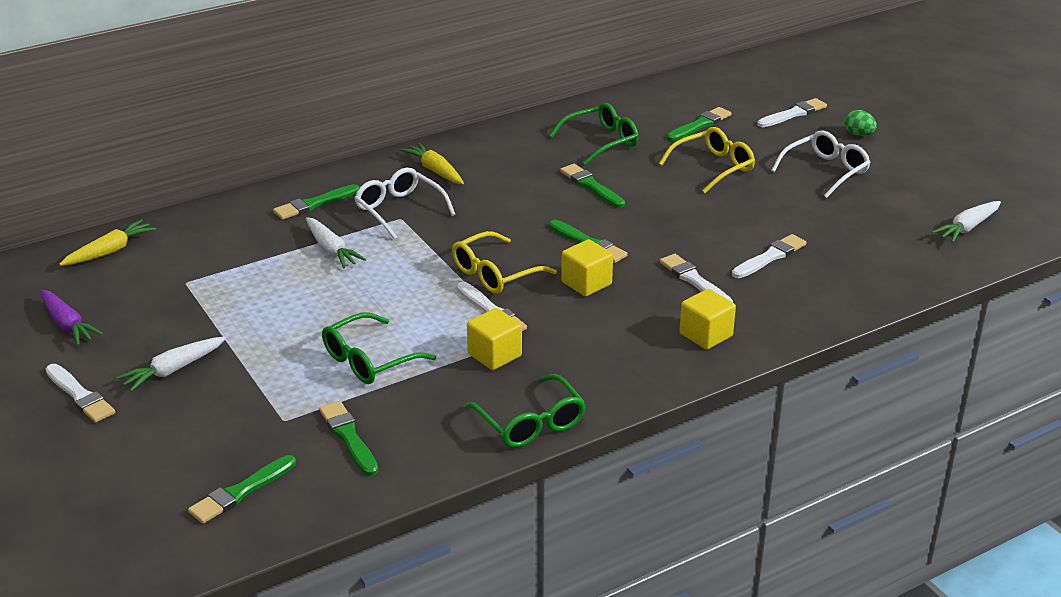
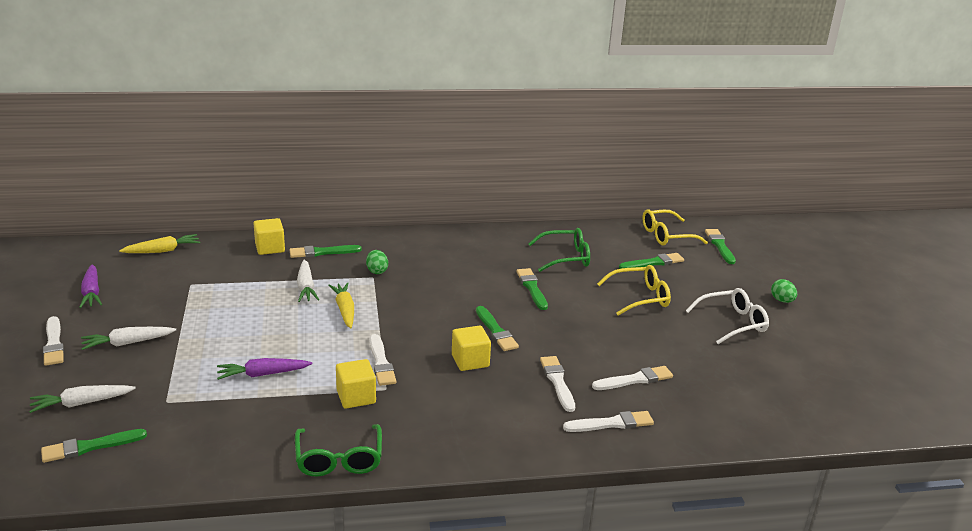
camera: 20 degrees right, 5 degrees down
green brush [319,401,378,476] -> green brush moved to [705,229,736,264]
green glasses [322,313,436,384] -> purple carrot [217,358,313,380]
white glasses [355,168,456,240] -> green egg [366,250,388,274]
yellow carrot [400,142,464,184] -> yellow carrot moved to [328,282,354,328]
yellow glasses [452,231,557,294] -> yellow glasses moved to [642,209,708,245]
yellow cube [679,289,736,350] -> yellow cube moved to [254,218,285,255]
white brush [757,98,827,127] -> white brush moved to [563,411,654,432]
white carrot [932,201,1001,243] -> white carrot moved to [29,385,136,413]

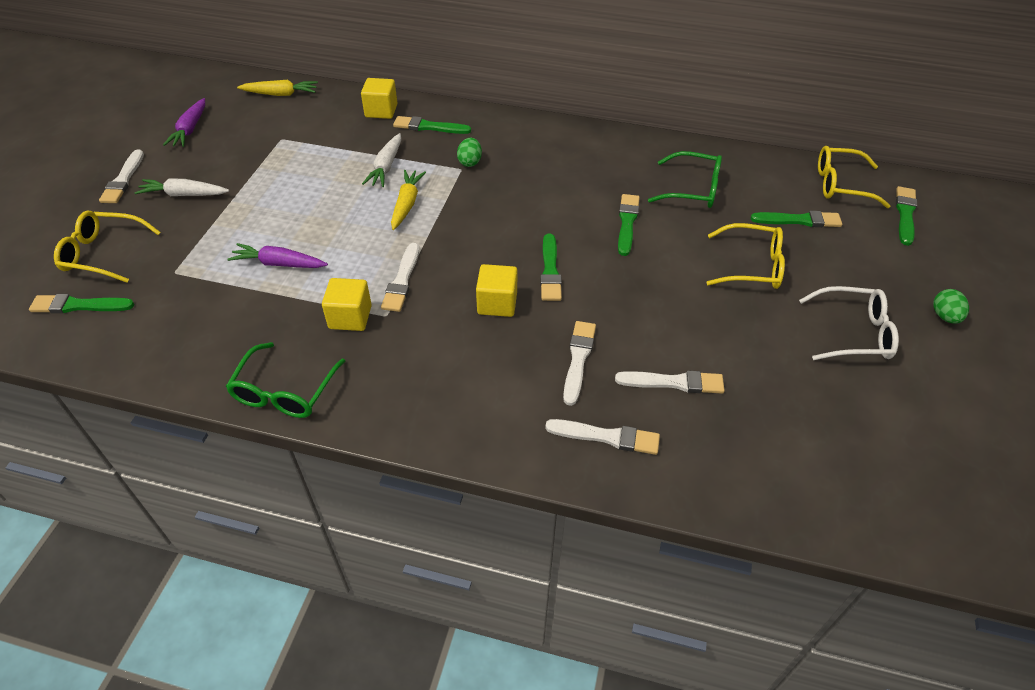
camera: 25 degrees right, 20 degrees up
white carrot [29,385,136,413] -> yellow glasses [54,211,161,283]

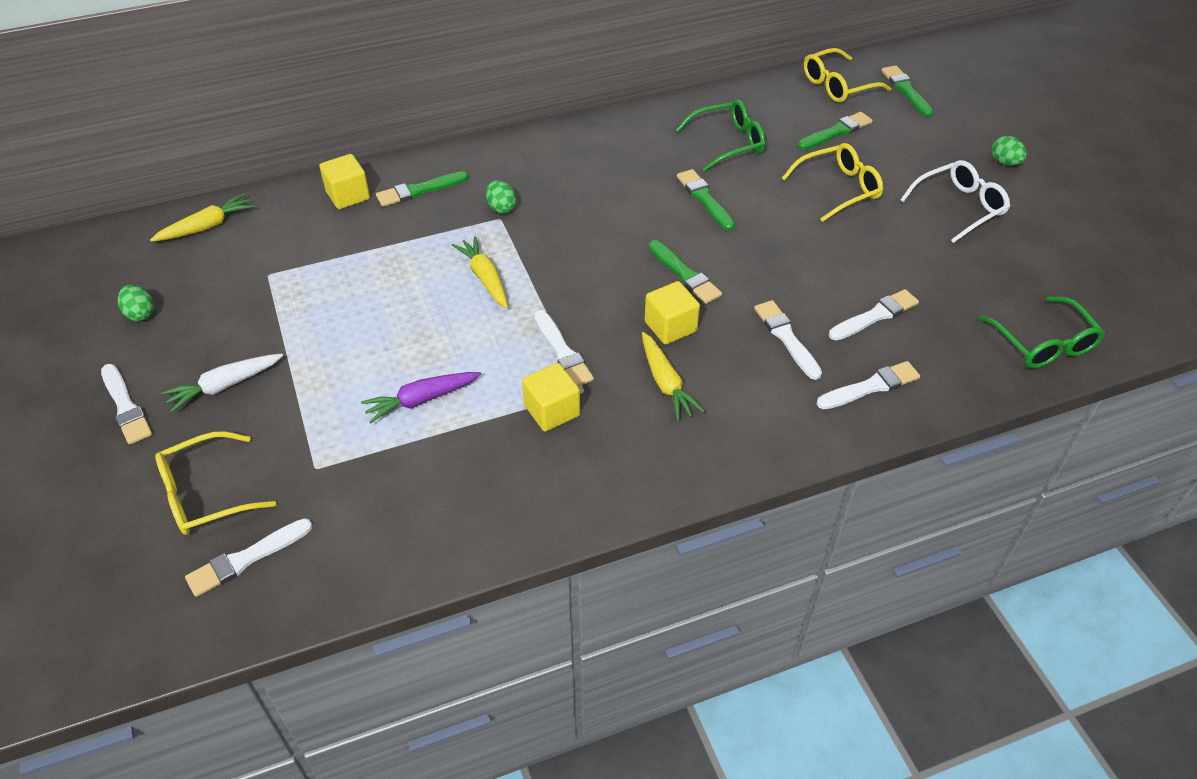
camera: 35 degrees left, 0 degrees up
green brush [29,294,134,313] -> white brush [185,518,312,597]
purple carrot [163,98,205,147] -> green egg [118,285,154,321]
green glasses [226,342,345,418] -> green glasses moved to [979,296,1105,368]
white carrot [362,133,401,187] -> none
none -> yellow carrot [642,332,705,421]

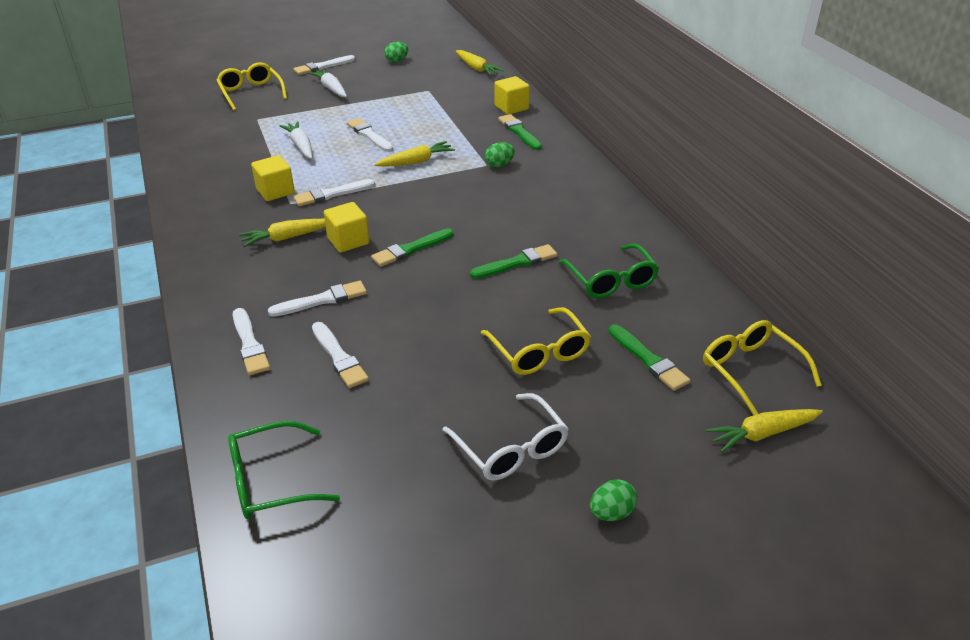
camera: 90 degrees right, 10 degrees down
white brush [185,518,312,597] -> white brush moved to [347,118,393,152]
purple carrot [361,372,481,424] -> white carrot [280,121,312,159]
green brush [881,65,933,117] -> yellow carrot [705,409,823,453]

